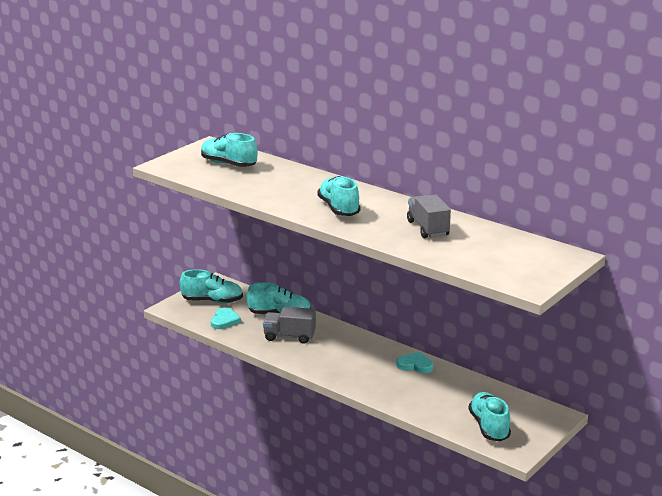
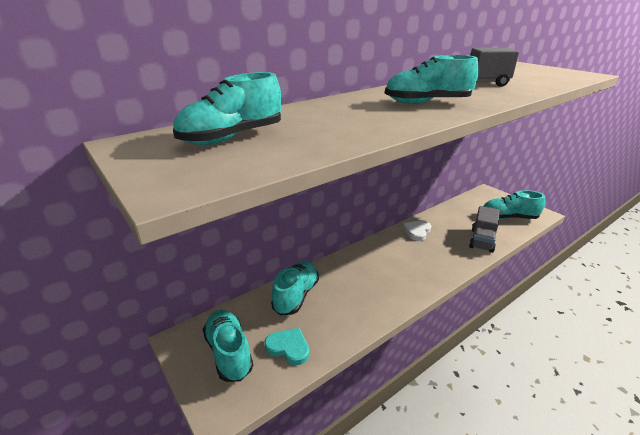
camera: 75 degrees left, 5 degrees up
turquoise shoe [180,269,243,304] -> turquoise shoe turned 45 degrees counterclockwise [203,310,253,382]
grey truck [263,307,316,344] -> grey truck moved to [469,206,500,253]
turquoise heart [396,352,433,373] -> white heart [403,220,431,241]

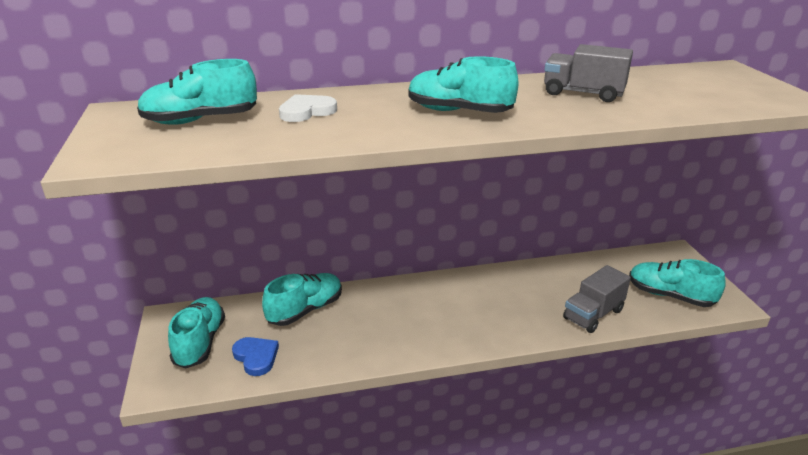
camera: 25 degrees right, 0 degrees up
turquoise heart [265,328,309,365] -> blue heart [232,337,279,376]
white heart [403,220,431,241] -> white heart moved to [279,94,337,122]

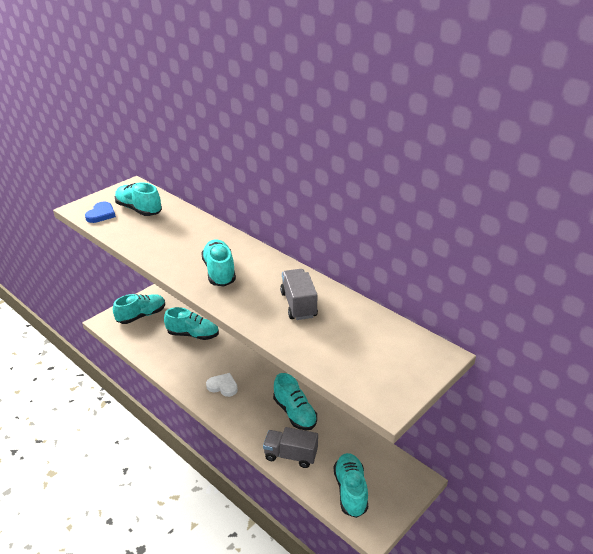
camera: 55 degrees right, 5 degrees up
blue heart [232,337,279,376] -> blue heart moved to [85,202,116,223]
white heart [279,94,337,122] -> white heart moved to [206,373,238,397]
none -> turquoise shoe [273,373,317,430]

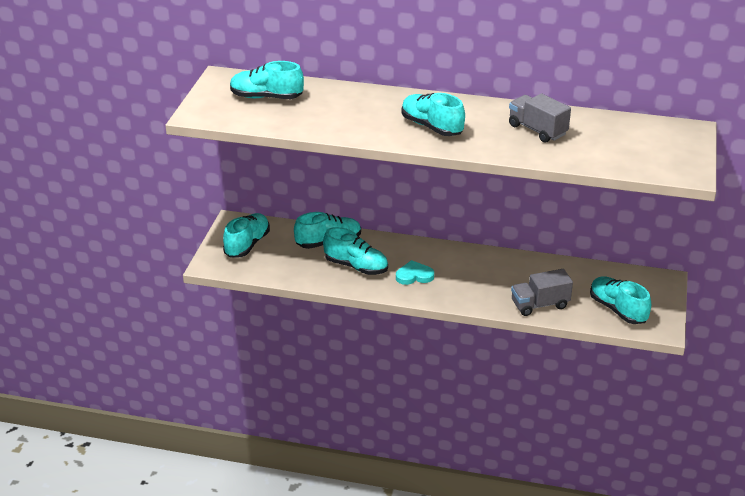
camera: 30 degrees left, 0 degrees up
blue heart [85,202,116,223] -> none
white heart [206,373,238,397] -> turquoise heart [396,260,434,285]
turquoise shoe [273,373,317,430] -> turquoise shoe moved to [323,227,388,275]

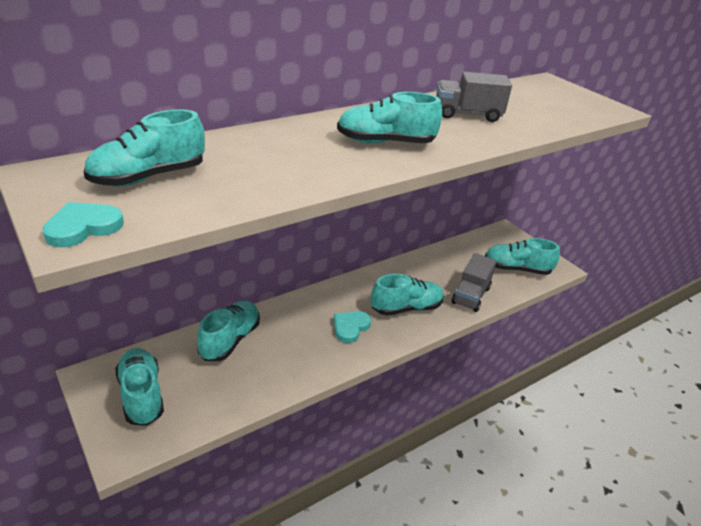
camera: 50 degrees left, 0 degrees up
turquoise shoe [323,227,388,275] -> turquoise shoe moved to [371,274,444,316]
none -> turquoise heart [42,202,124,247]

